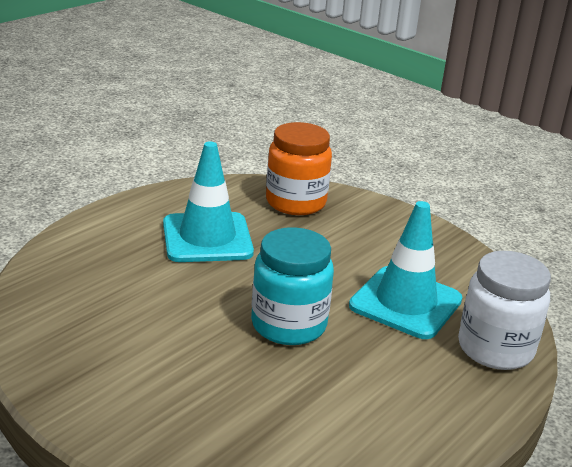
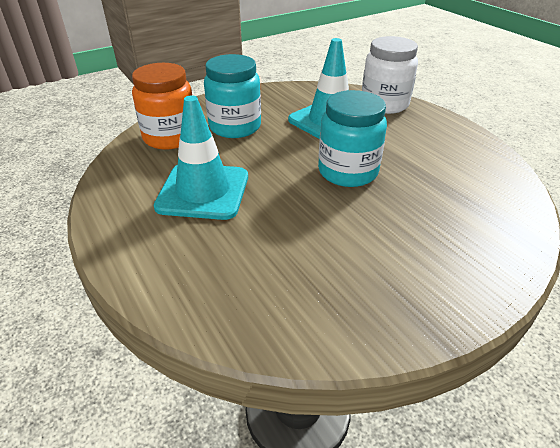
camera: 70 degrees left, 10 degrees up
none -> turquoise jar [204,54,261,138]

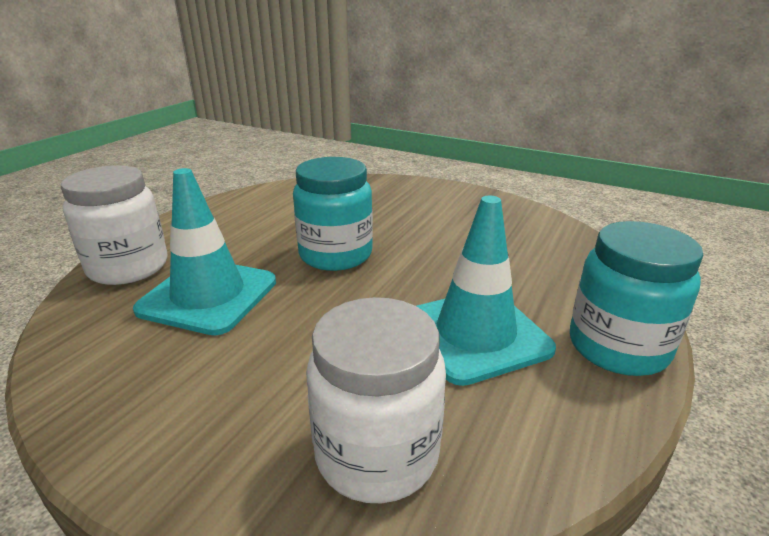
camera: 120 degrees left, 10 degrees down
orange jar [132,63,192,150] -> white jar [306,297,446,503]
turquoise jar [204,54,261,138] -> turquoise jar moved to [570,221,704,376]

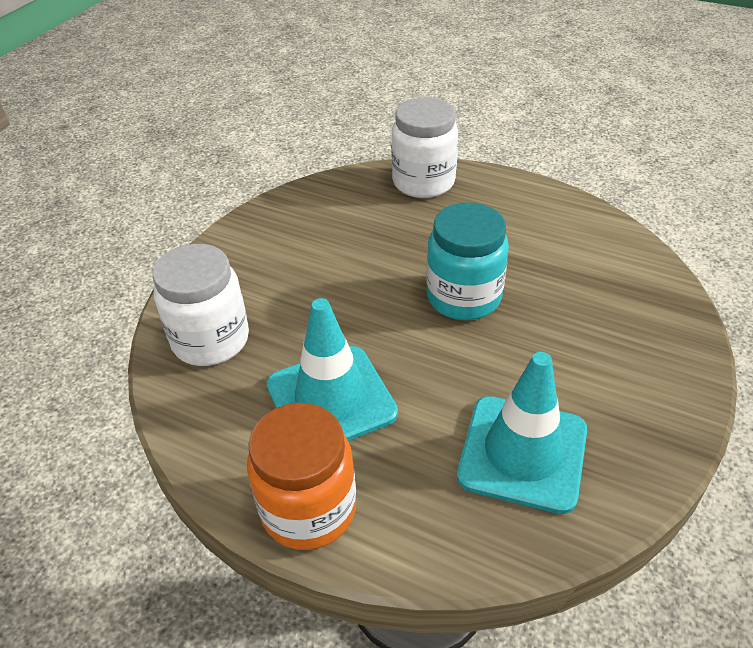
camera: 90 degrees right, 15 degrees up
turquoise traffic cone [133,168,276,335] -> turquoise traffic cone moved to [457,352,587,514]
turquoise jar [570,221,704,376] -> orange jar [247,403,356,550]

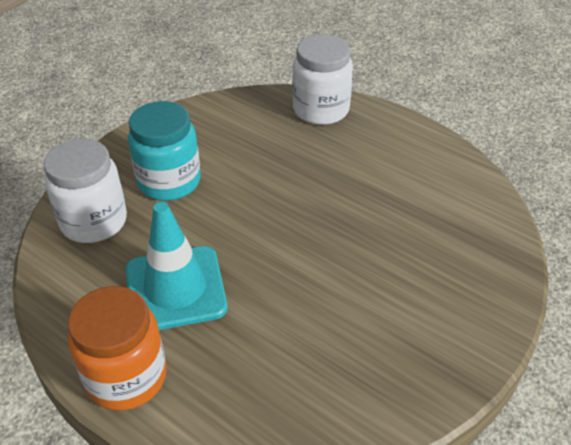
camera: 10 degrees right, 0 degrees up
turquoise jar [426,202,509,320] -> turquoise jar moved to [128,101,201,201]
turquoise traffic cone [457,352,587,514] -> none

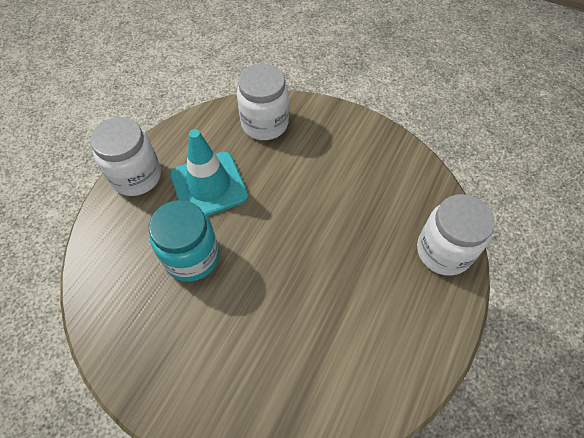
camera: 80 degrees right, 15 degrees up
orange jar [68,286,166,411] -> white jar [90,117,161,196]
turquoise jar [128,101,201,201] -> turquoise jar moved to [149,200,219,282]

